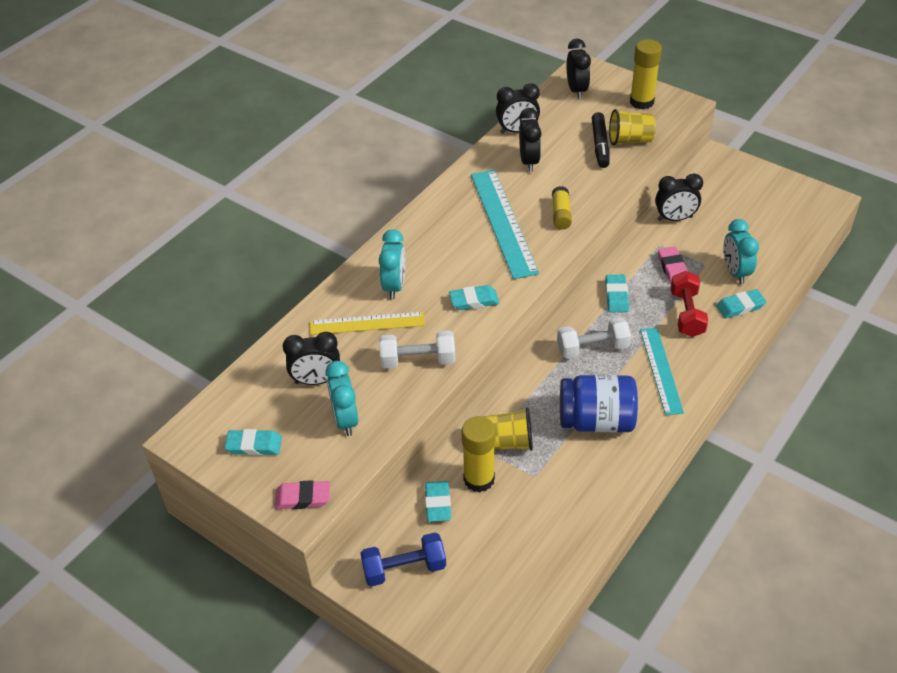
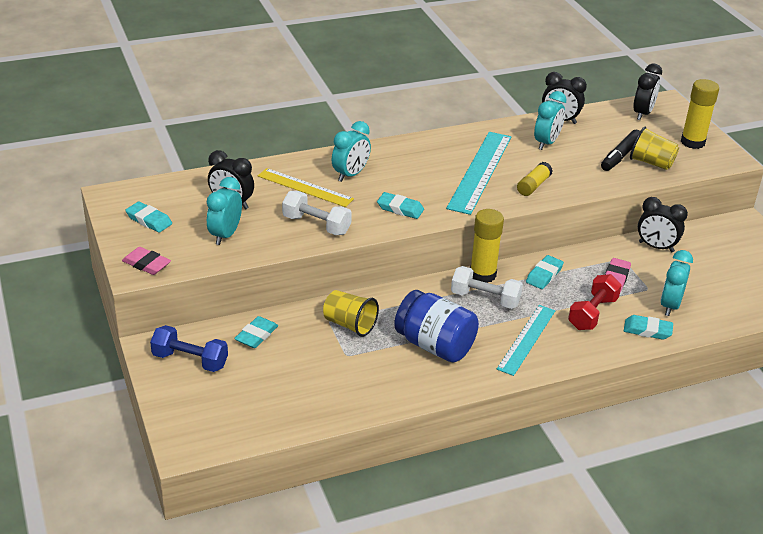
camera: 30 degrees right, 10 degrees down
yellow glue stick [462,416,495,492] -> yellow glue stick moved to [470,209,504,283]
black clock [519,108,541,172] -> turquoise clock [534,91,567,150]

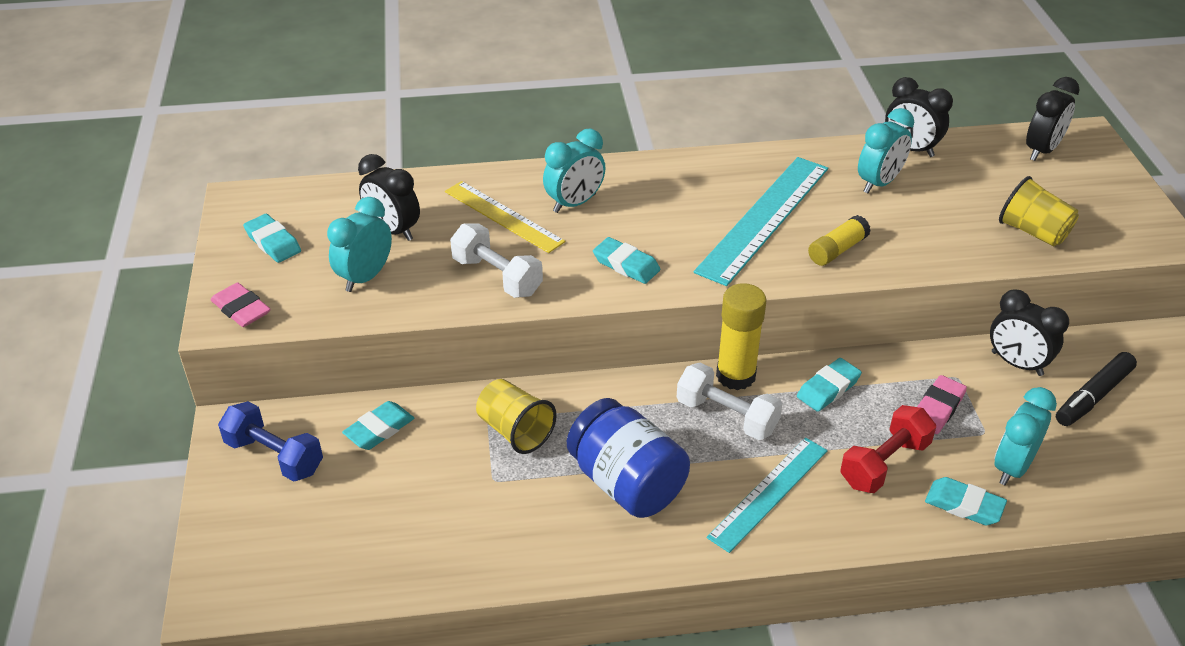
camera: 15 degrees right, 5 degrees up
black marker [601,130,640,171] -> black marker moved to [1056,352,1137,426]
yellow glue stick [681,79,719,149] -> none

